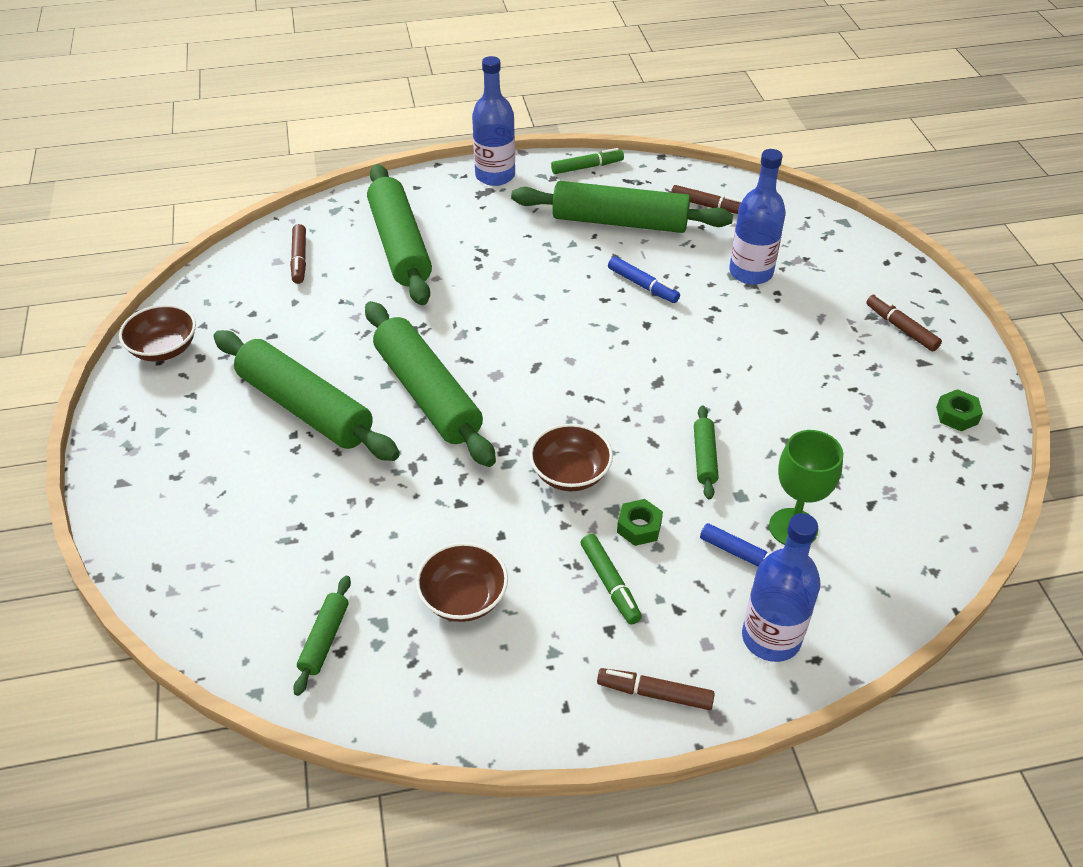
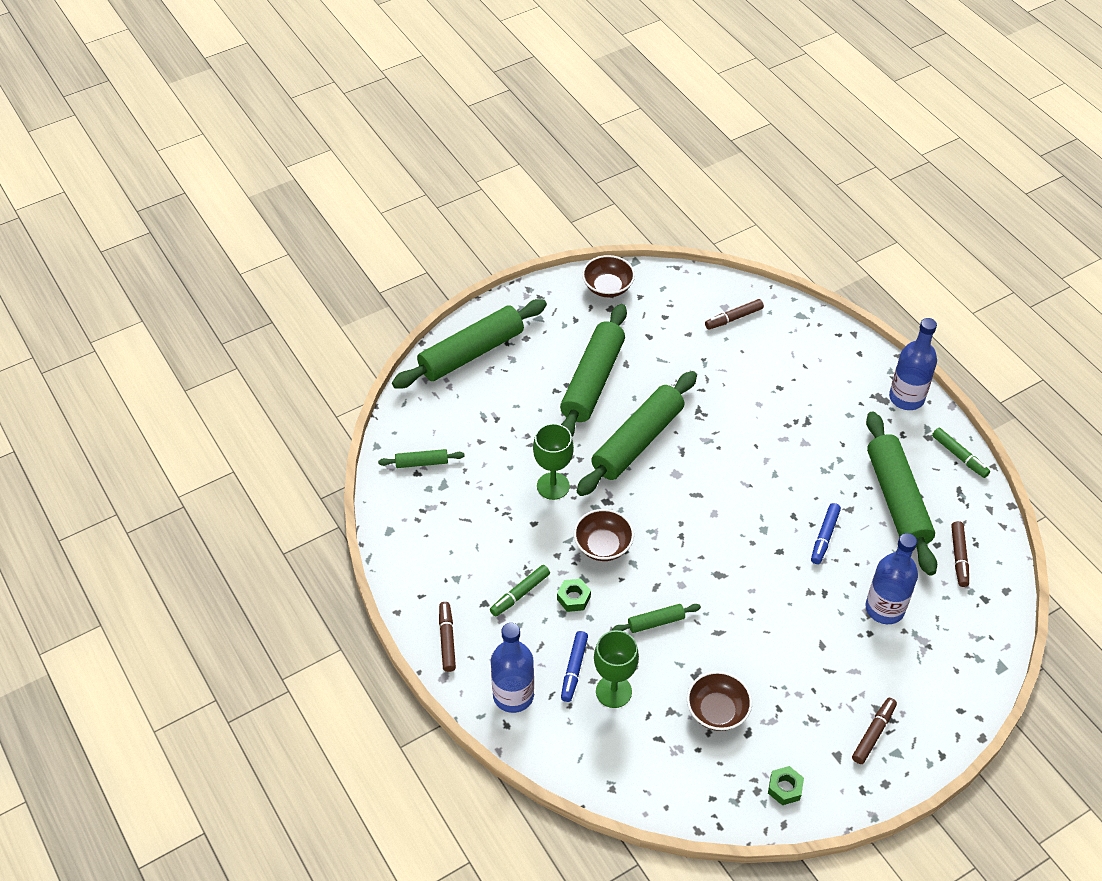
camera: 70 degrees right, 5 degrees up
green rolling pin [367,164,432,305] -> green rolling pin moved to [392,299,547,389]
brown bowl [416,542,508,622] -> brown bowl moved to [687,671,752,731]
none -> green goblet [533,423,574,500]

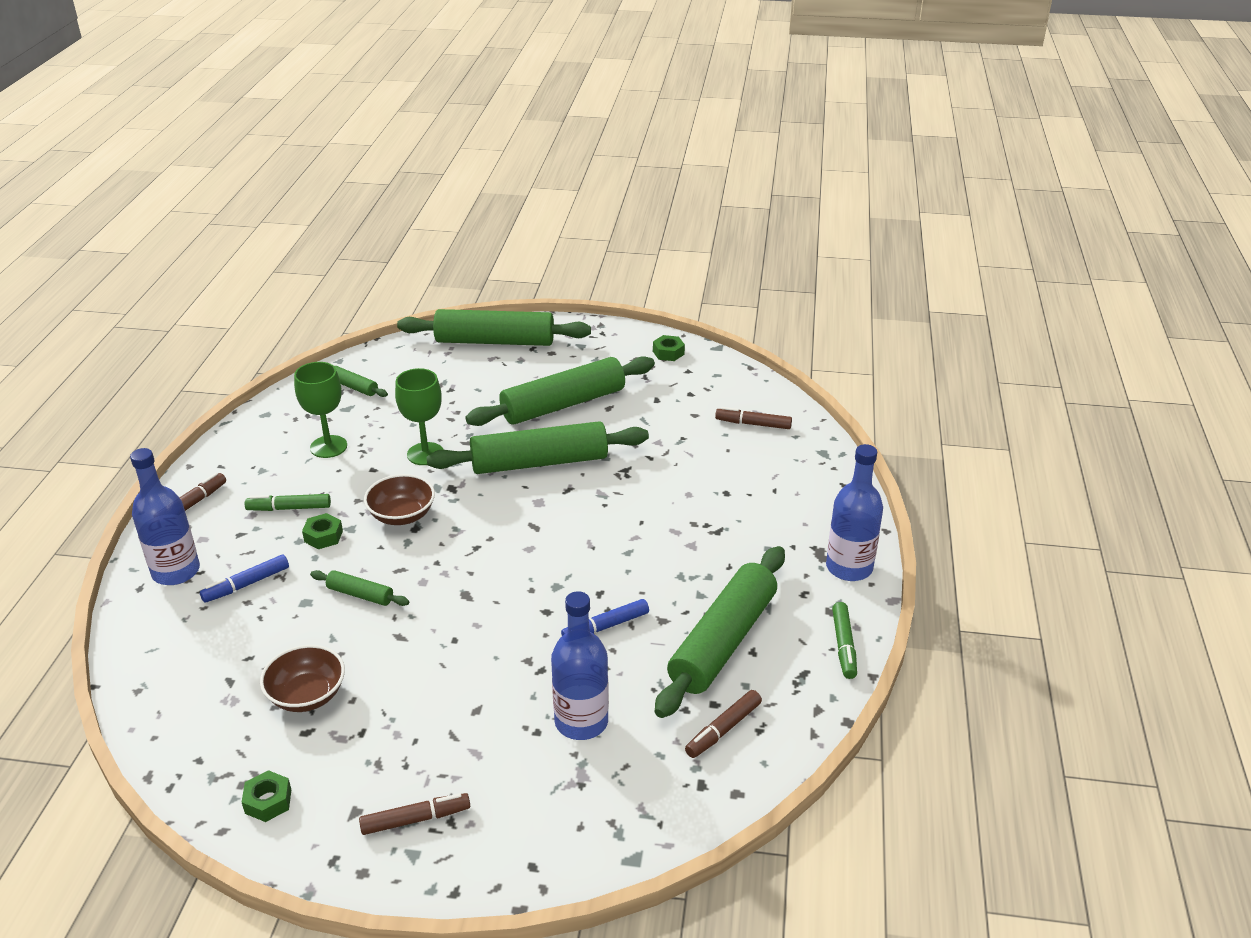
camera: 40 degrees right, 15 degrees down
brown bowl [582,255,635,297] -> green nut [653,335,685,361]
green goblet [594,630,639,708] -> green goblet moved to [294,362,347,458]

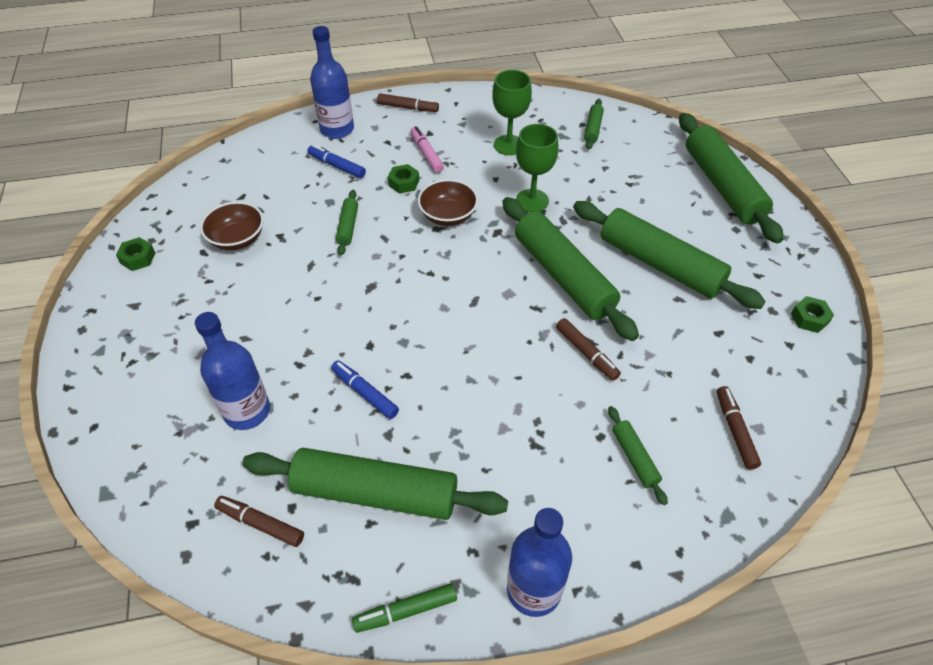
camera: 70 degrees right, 15 degrees up
green marker [245,494,331,511] -> pink marker [410,126,444,173]
brown marker [359,793,470,835] -> brown marker moved to [556,318,621,381]
none -> green rolling pin [608,406,668,505]

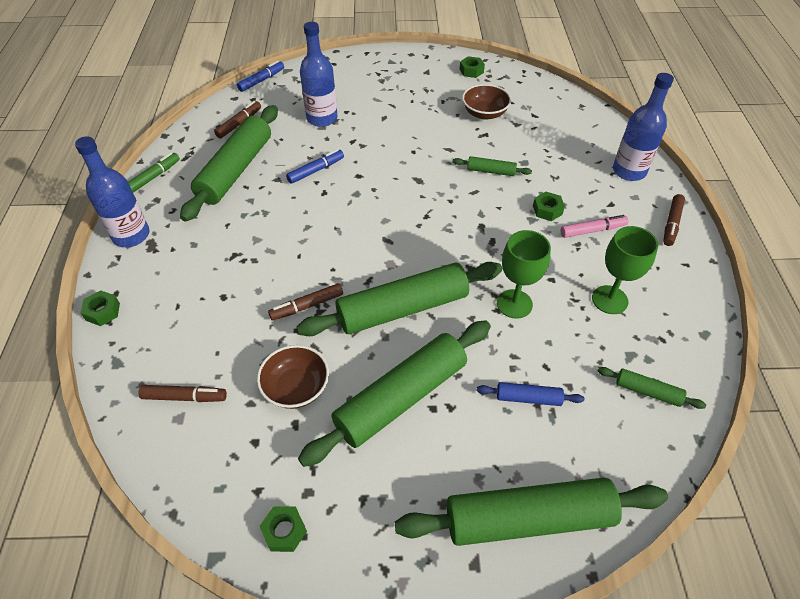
camera: 100 degrees right, 0 degrees up
blue marker [307,145,366,178] -> blue marker moved to [237,61,284,92]
green marker [352,583,457,633] -> green marker turned 45 degrees clockwise [128,153,180,192]
brown bowl [418,179,478,226] -> brown bowl moved to [257,345,329,409]
green rolling pin [608,406,668,505] -> none
none -> green nut [81,290,120,326]
none -> blue rolling pin [477,382,584,406]

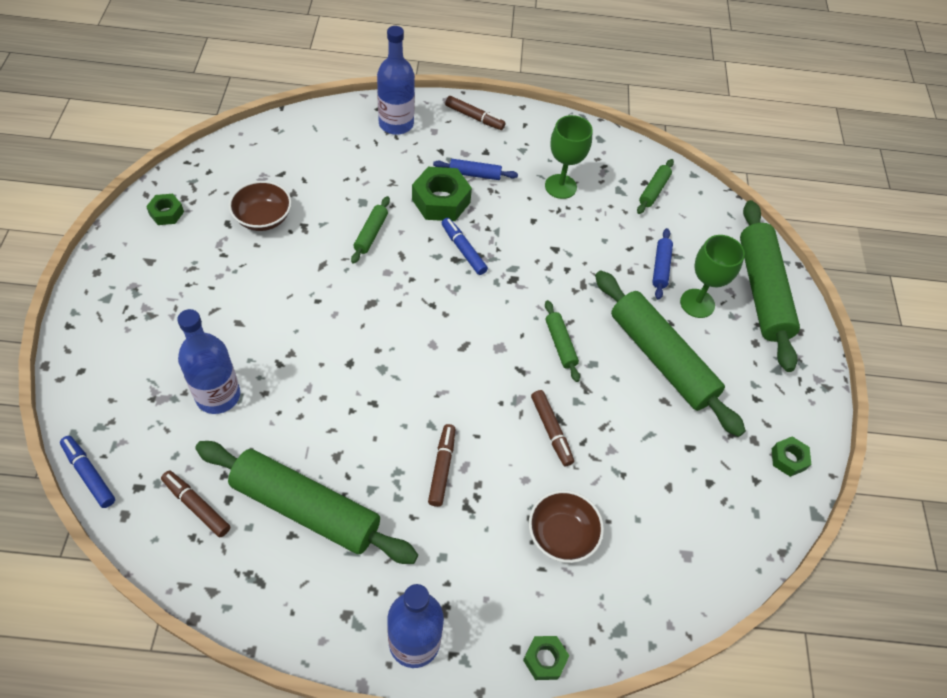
camera: 90 degrees left, 5 degrees up
green marker [128,153,180,192] -> none
brown marker [138,385,227,402] -> brown marker moved to [428,424,455,507]
brown bowl [257,345,329,409] -> brown bowl moved to [529,490,604,563]
blue marker [286,149,344,184] -> blue marker moved to [442,218,488,275]
green rolling pin [296,262,502,336] -> green rolling pin [545,300,580,382], size x0.44
green goblet [497,230,551,319] -> green goblet moved to [680,235,745,318]
green nut [533,192,565,221] -> green nut [412,167,472,221], size x1.82
pink marker [560,215,628,238] -> blue rolling pin [433,159,518,180]

